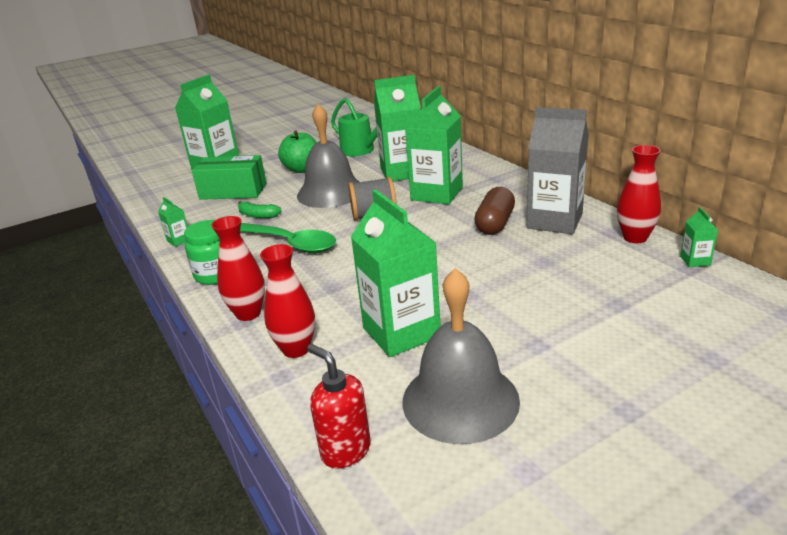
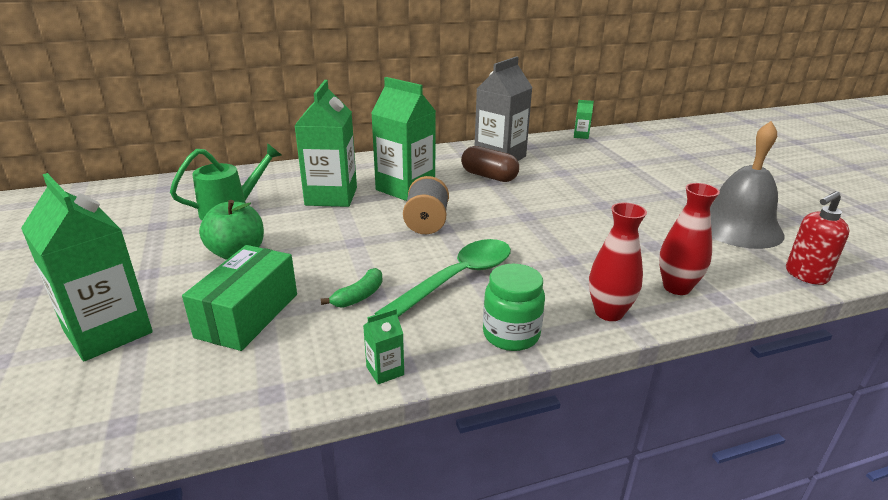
camera: 80 degrees left, 0 degrees up
grey bell [297,104,360,208] -> none
green carton [351,190,441,357] -> none
red vase [617,145,661,243] -> none

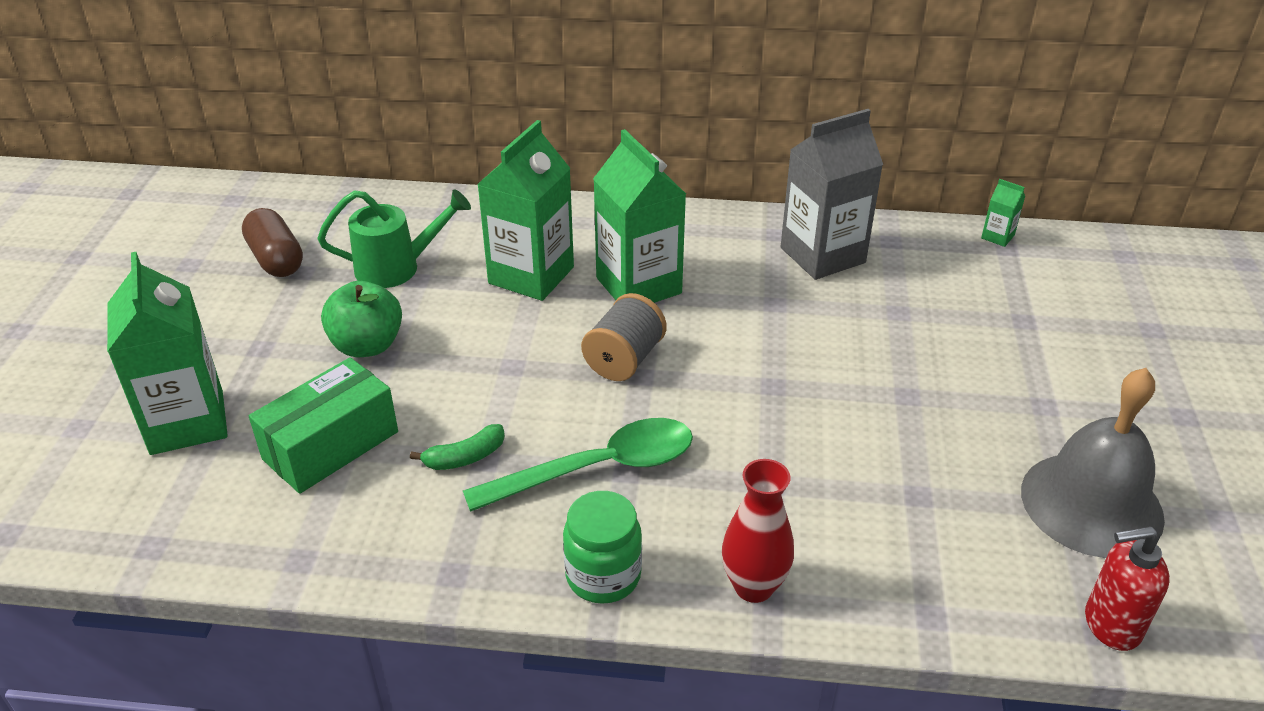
camera: 25 degrees right, 10 degrees up
green carton [363,308,404,384] -> none
brown capsule [461,146,519,182] -> brown capsule moved to [242,208,303,277]
red vase [659,183,720,295] -> none

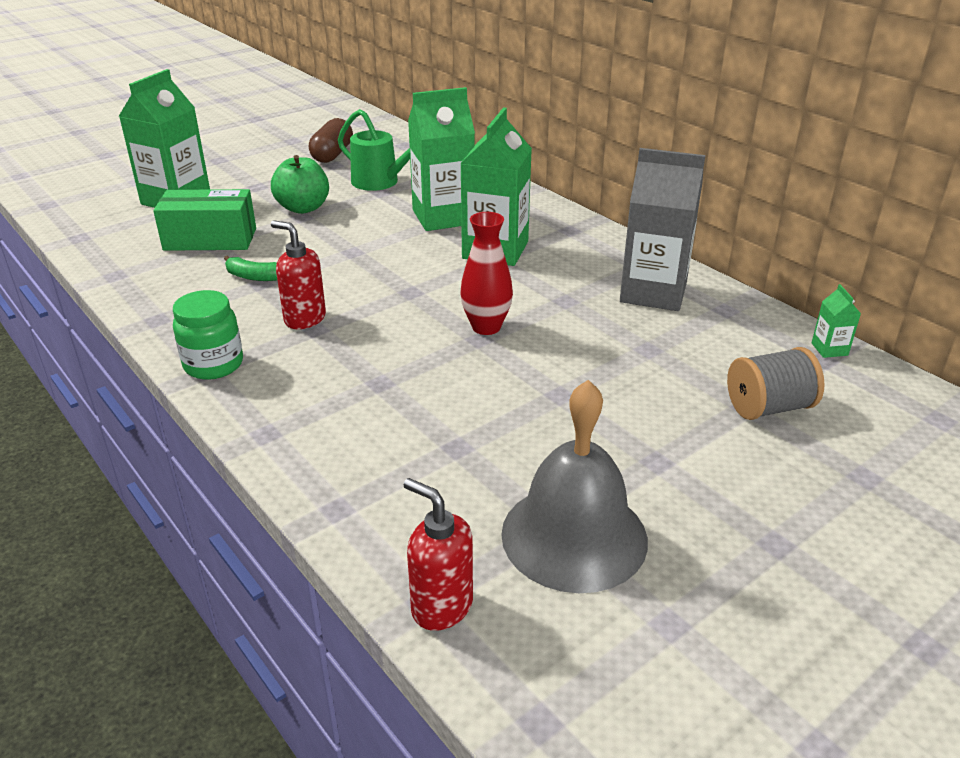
camera: 45 degrees right, 5 degrees down
green spoon [463,418,693,512] -> red soap dispenser [271,220,326,329]
grey spool [581,293,667,381] -> grey spool moved to [727,347,825,420]
red vase [722,459,794,603] -> red vase moved to [460,212,513,335]

